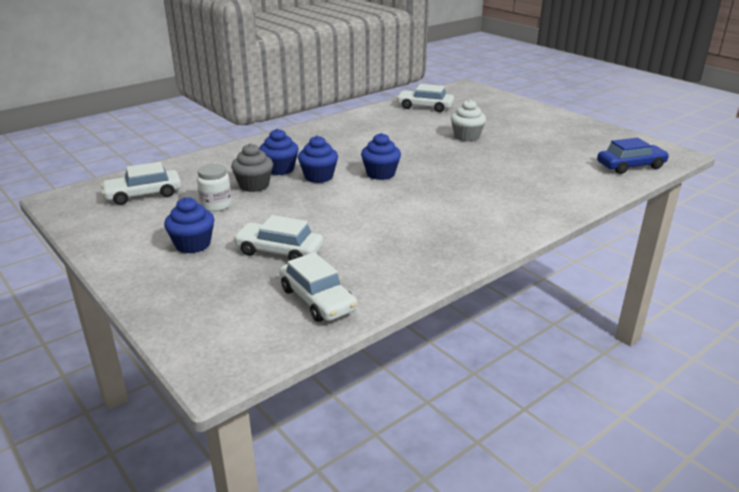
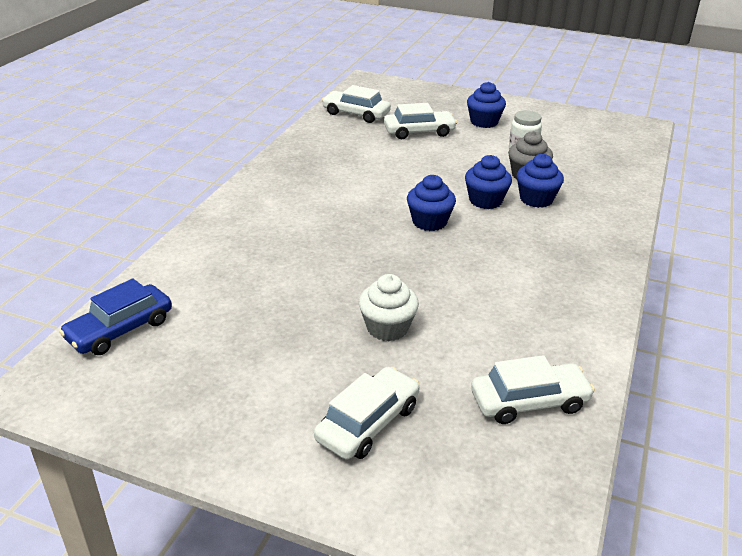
camera: 150 degrees right, 5 degrees up
white car [100,162,181,205] -> white car moved to [314,367,419,460]

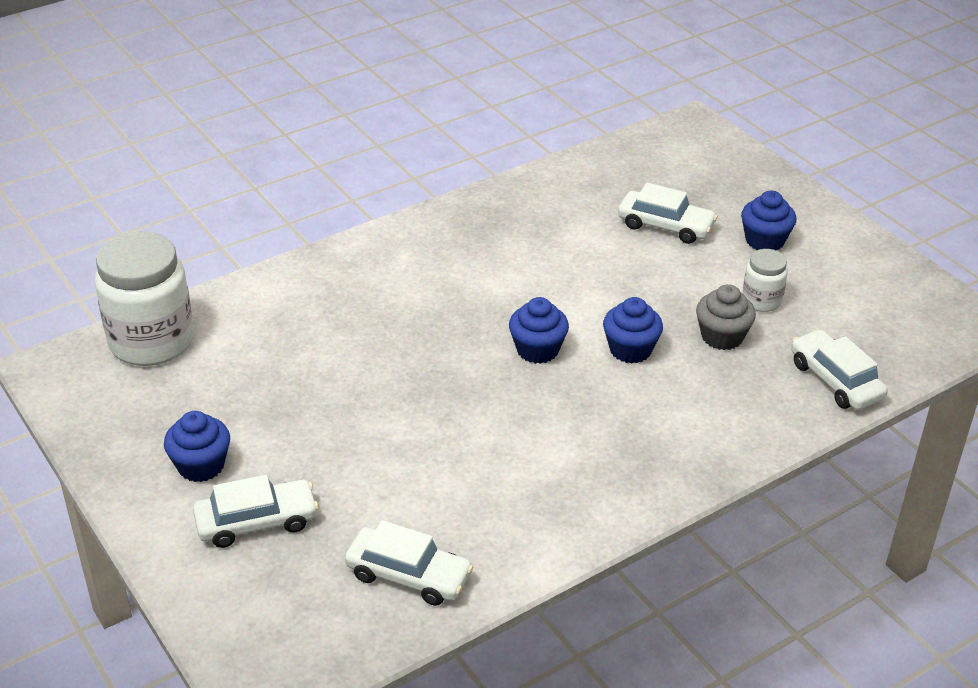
camera: 35 degrees right, 5 degrees up
blue car [59,278,172,355] -> white jar [95,232,194,366]
white car [322,85,391,123] -> white car moved to [791,329,888,410]
white cupcake [359,274,419,341] -> none
blue cupcake [517,154,564,208] -> blue cupcake moved to [164,411,230,482]

